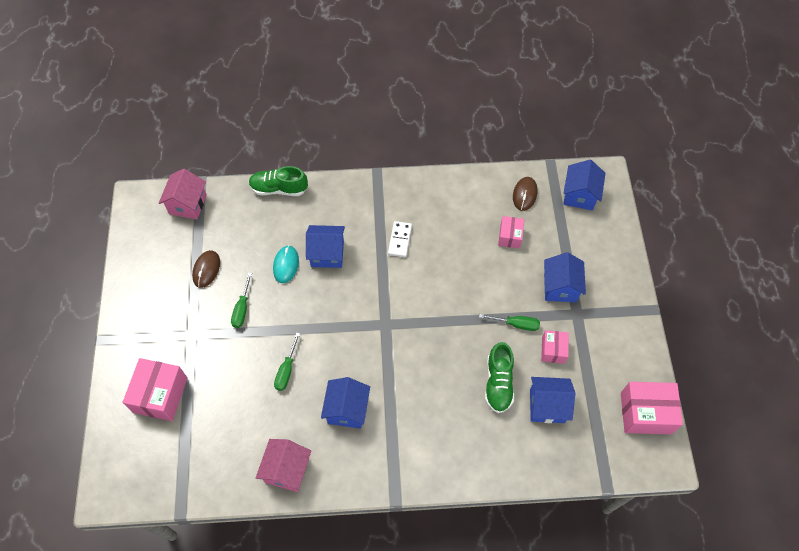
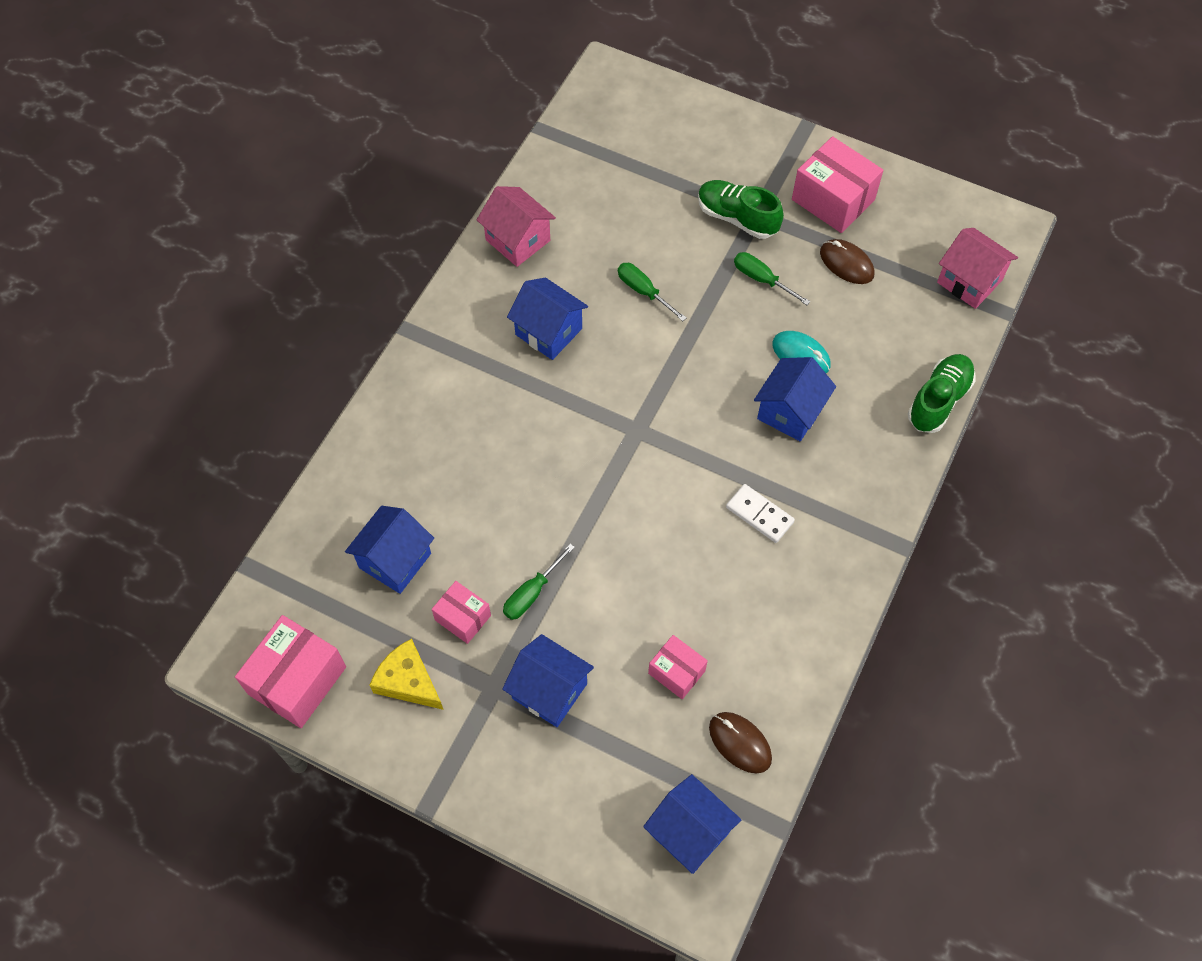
camera: 120 degrees right, 0 degrees up
pink box [123,358,188,421] -> pink box moved to [792,136,884,233]
green shoe [485,342,514,413] -> green shoe moved to [698,180,784,239]
none -> yellow cheese [370,639,444,710]

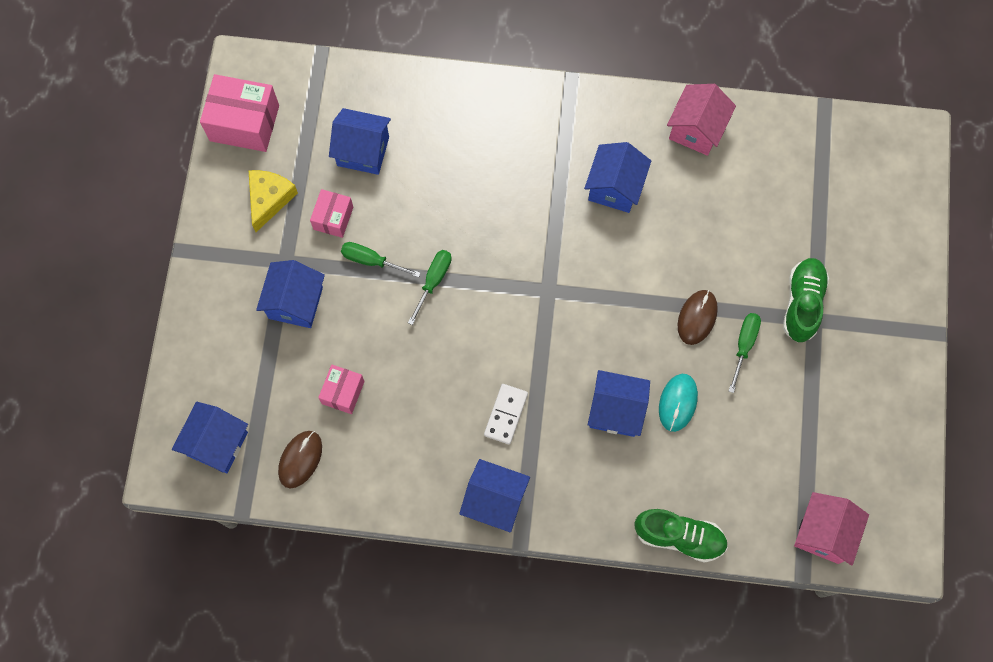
camera: 70 degrees right, 10 degrees up
green screwdriver [618,263,687,321] -> green screwdriver moved to [408,250,452,325]
pink box [792,136,884,233] -> none
brown mouse [820,239,875,284] -> brown mouse moved to [678,290,718,345]
none -> blue house [459,459,530,532]

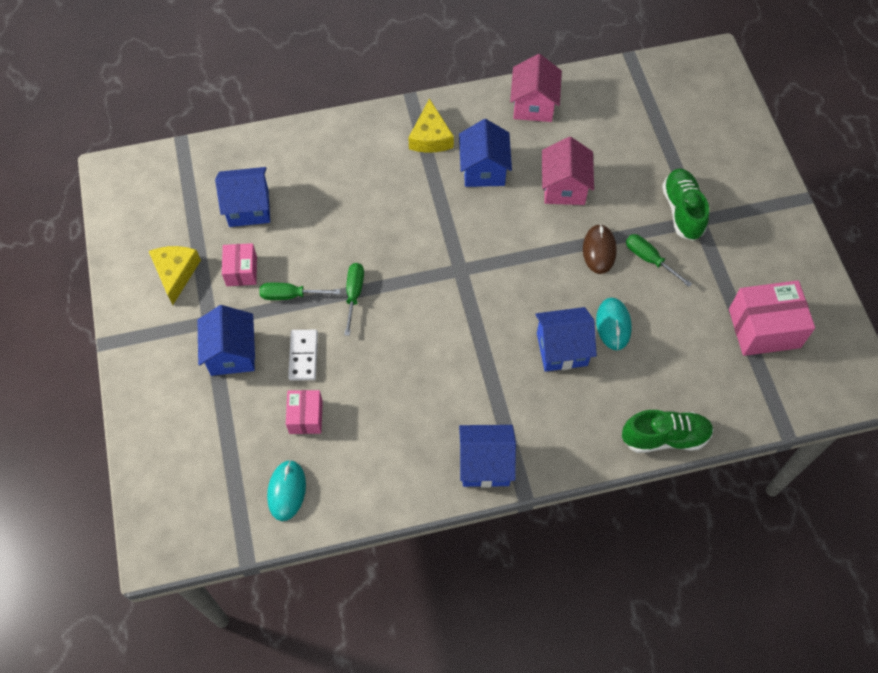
camera: 20 degrees left, 10 degrees down
blue house [172,402,248,473] -> none
pink box [200,74,279,152] -> pink box moved to [729,280,815,356]
brown mouse [278,431,322,489] -> turquoise mouse [267,460,306,521]
white domino [484,384,528,444] -> white domino moved to [288,330,318,381]
green screwdriver [729,313,761,393] -> green screwdriver turned 45 degrees counterclockwise [626,234,692,287]
pink house [794,492,869,565] -> pink house moved to [542,137,594,205]
none -> yellow cheese [408,99,454,153]

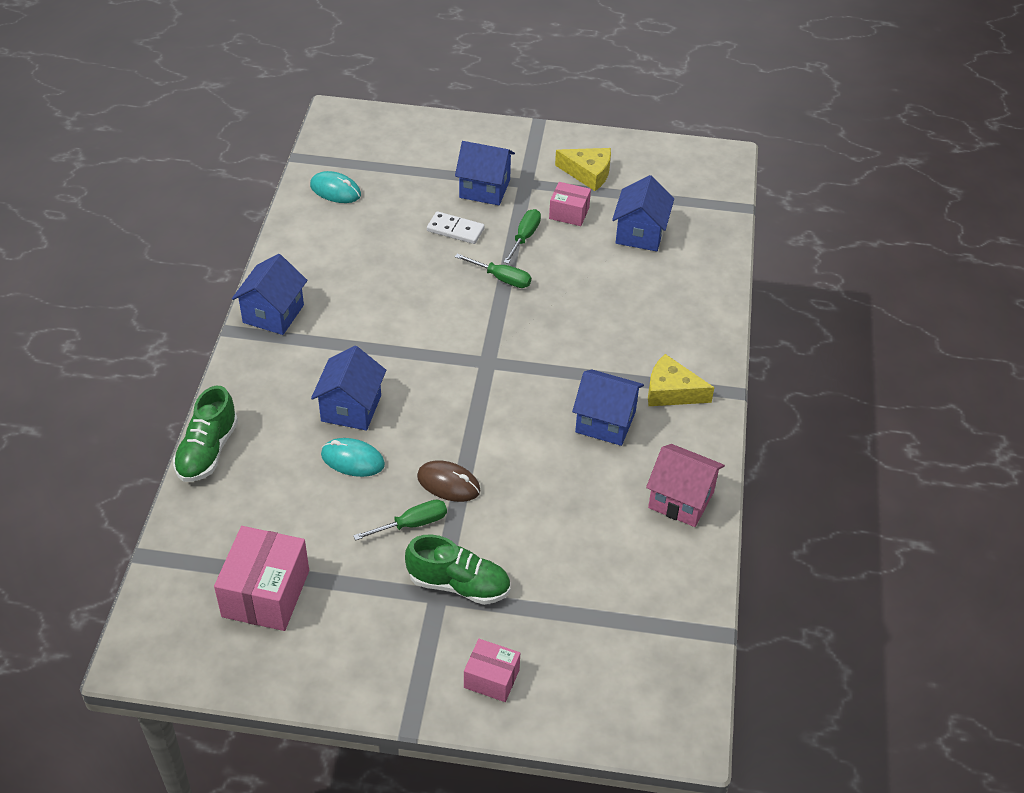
camera: 110 degrees right, 15 degrees down
pink box [286,390,323,434] -> pink box moved to [464,639,520,702]
pink house [542,137,594,205] -> none

